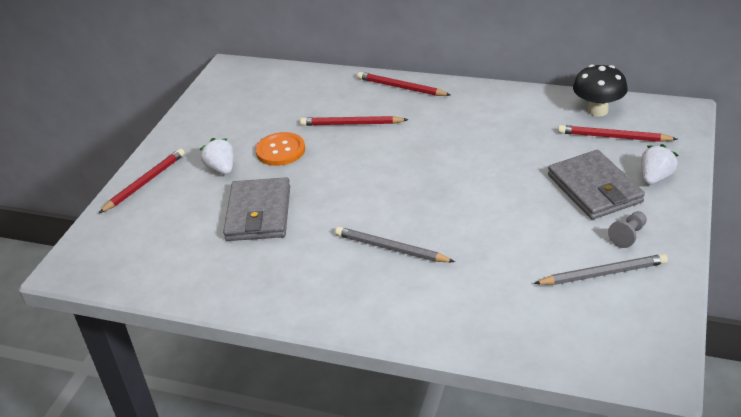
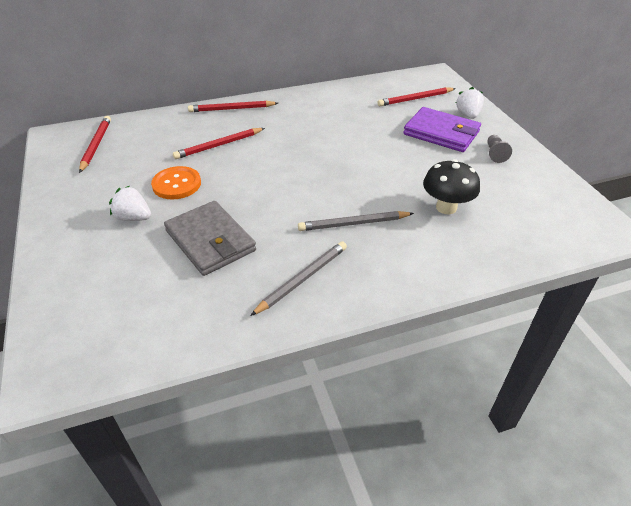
camera: 40 degrees left, 5 degrees up
red pencil [99,148,185,213] -> red pencil moved to [79,116,111,173]
grey pencil [534,254,668,285] -> grey pencil moved to [250,241,347,316]
grey wallet [548,150,645,220] -> purple wallet [403,107,481,152]
black mushroom [573,65,628,117] -> black mushroom moved to [423,159,480,215]

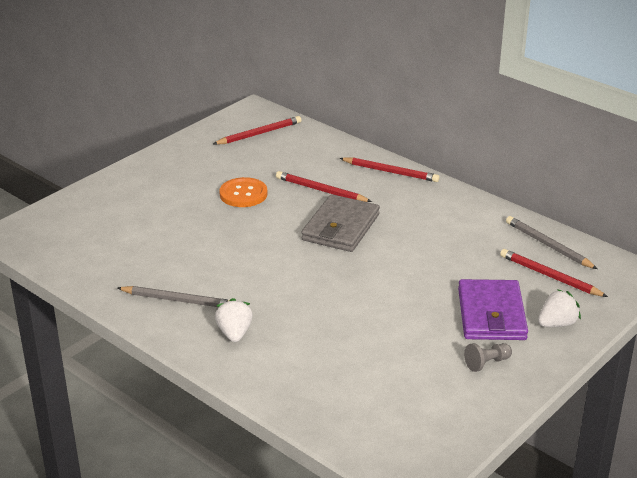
camera: 60 degrees right, 10 degrees down
white strawberry [109,186,151,221] -> white strawberry moved to [215,298,253,342]
grey wallet [164,201,256,276] -> grey wallet moved to [301,194,380,252]
red pencil [188,101,278,112] -> red pencil turned 150 degrees clockwise [339,157,440,182]
grey pencil [298,211,414,231] -> grey pencil moved to [506,216,597,269]
black mushroom [423,159,480,215] -> none

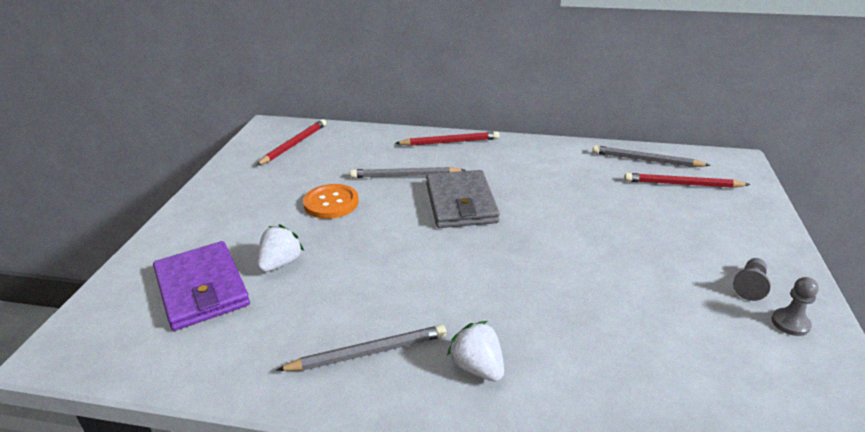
camera: 30 degrees left, 0 degrees up
red pencil [276,171,372,202] -> grey pencil [350,167,466,178]
purple wallet [458,279,528,340] -> purple wallet moved to [153,241,250,331]
white strawberry [538,289,581,327] -> white strawberry moved to [257,224,304,272]
none -> grey pawn [771,277,819,336]

